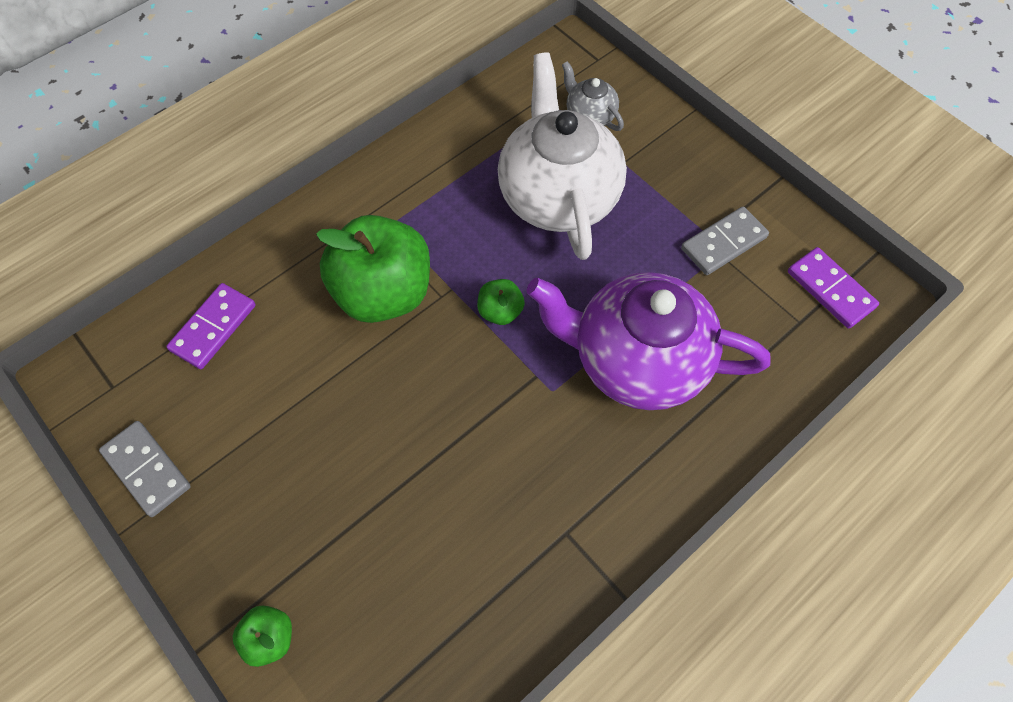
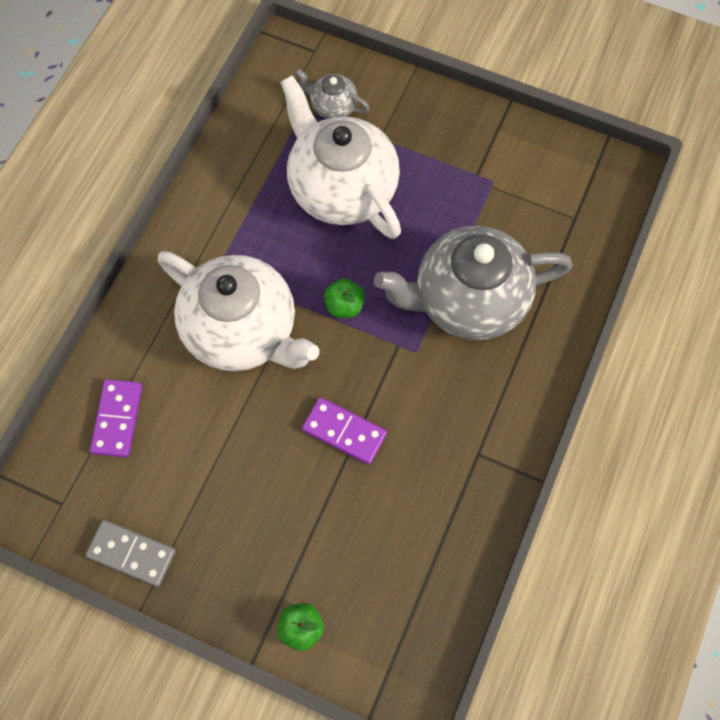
camera: 25 degrees left, 5 degrees up
green apple [316,215,430,323] -> white teapot [158,251,319,371]
purple teapot [526,272,771,410] -> grey teapot [374,226,573,340]
grey domino [681,207,769,275] -> none
purple domino [788,247,879,329] -> purple domino moved to [302,397,387,465]

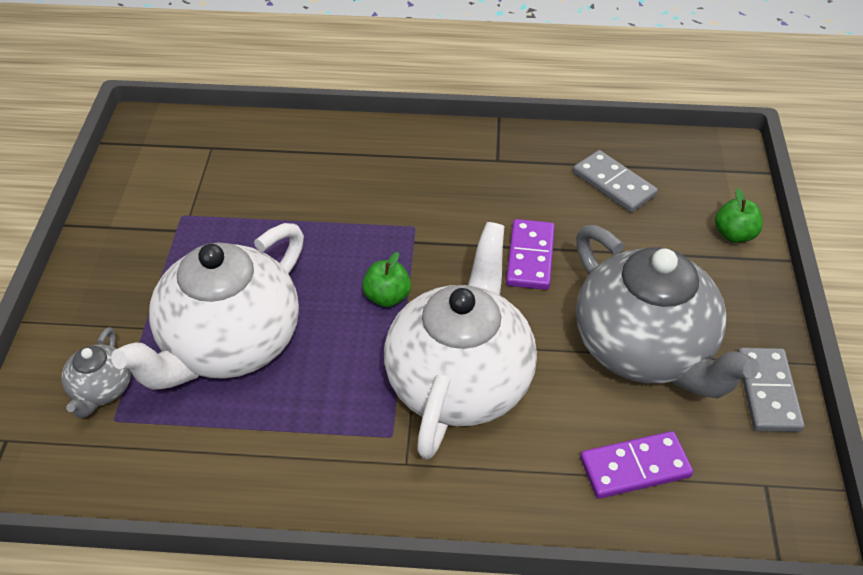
camera: 110 degrees left, 20 degrees down
grey teapot [374,226,573,340] -> grey teapot moved to [576,225,759,398]
none -> grey domino [573,150,658,213]

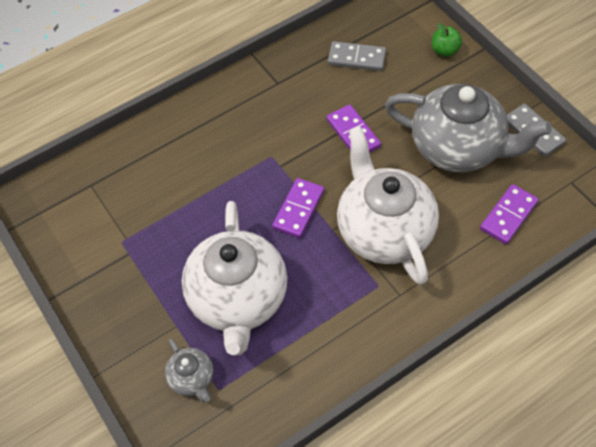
camera: 35 degrees left, 10 degrees up
green apple [362,252,411,307] -> purple domino [272,178,324,238]

